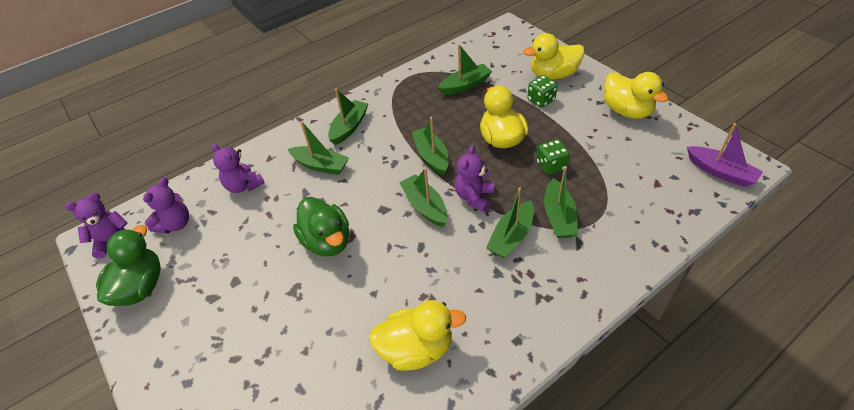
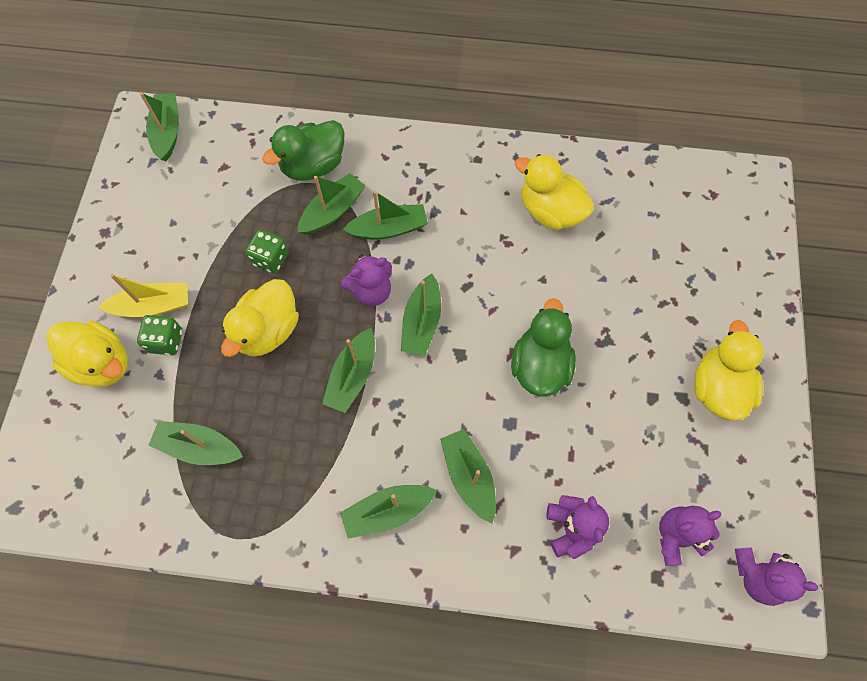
camera: 140 degrees left, 20 degrees up
green duck [96,225,161,306] -> green duck moved to [262,120,345,180]
yellow duck [604,72,668,119] -> yellow duck moved to [694,320,764,421]
purple boat [687,123,763,187] -> green boat [140,93,179,161]
none -> yellow boat [98,274,188,317]

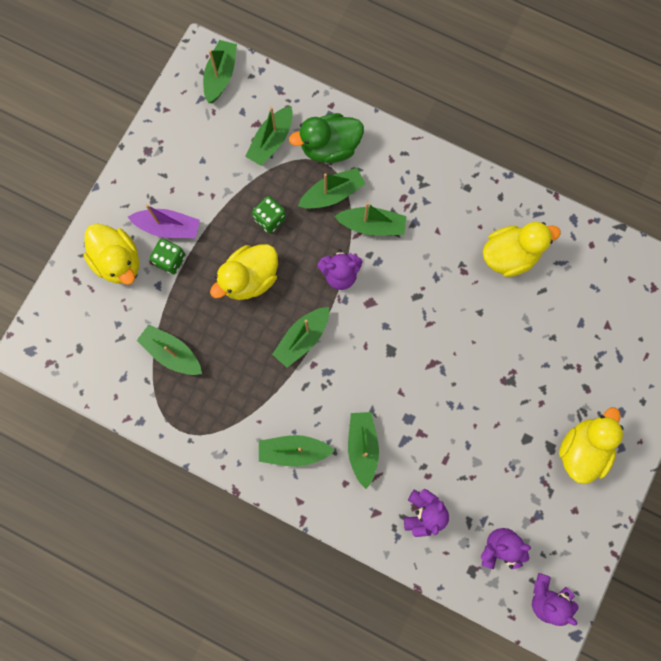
camera: 20 degrees right, 10 degrees up
yellow boat [98,274,188,317] -> purple boat [128,204,200,238]
green boat [401,274,441,356] -> green boat moved to [245,106,293,166]
green duck [511,298,576,397] -> none
yellow duck [515,154,594,230] -> yellow duck turned 105 degrees clockwise [483,222,561,277]

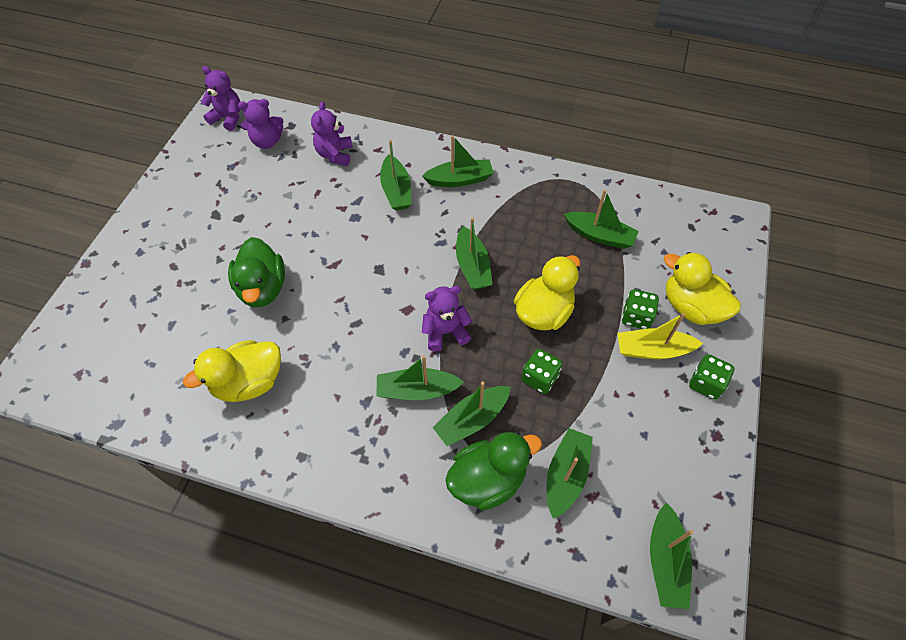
camera: 170 degrees right, 20 degrees down
purple boat [128,204,200,238] -> yellow boat [617,313,703,359]
green boat [272,307,329,368] -> green boat turned 135 degrees clockwise [456,218,493,290]
yellow duck [559,407,623,484] -> none
none -> green duck [228,237,285,307]
none -> green dice [689,354,735,400]

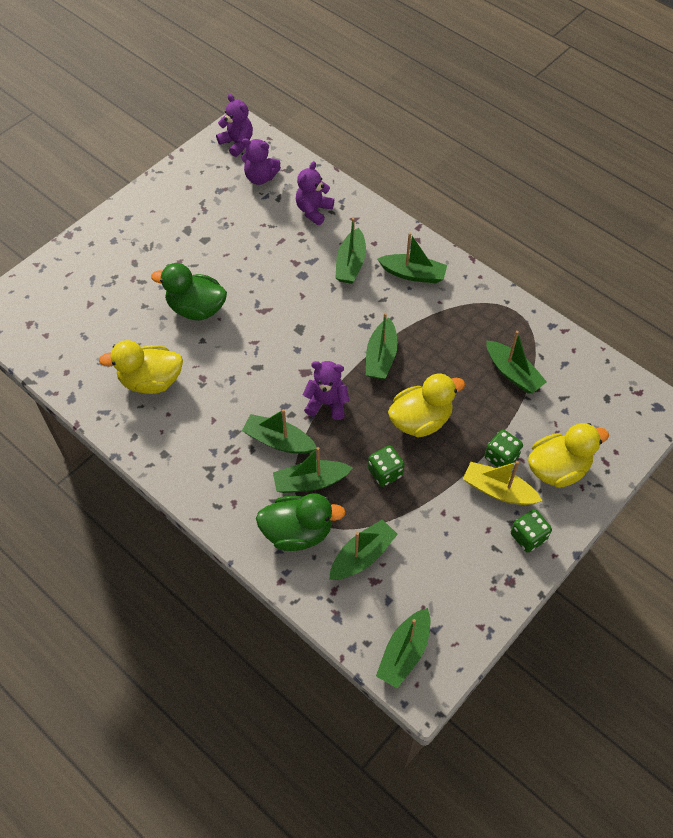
camera: 25 degrees right, 0 degrees up
green duck [228,237,285,307] -> green duck turned 90 degrees clockwise [151,263,227,320]
yellow duck [664,252,741,325] -> yellow duck turned 90 degrees clockwise [528,423,609,488]

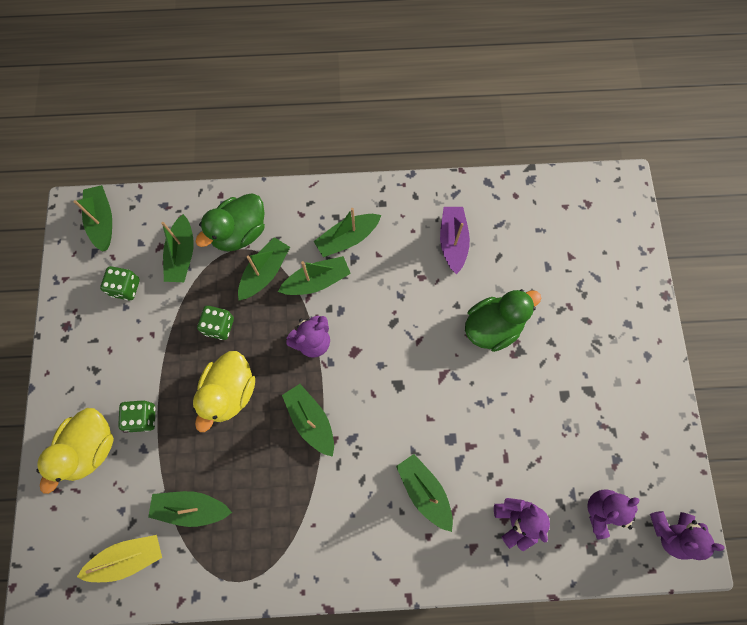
camera: 135 degrees right, 15 degrees up
yellow duck [99,340,183,394] -> purple boat [440,207,470,275]
green boat [378,233,447,283] -> green boat moved to [314,208,381,257]
yellow boat [463,461,542,505] -> yellow boat moved to [77,535,162,582]
green dice [511,509,552,553] -> green dice moved to [100,266,140,300]

